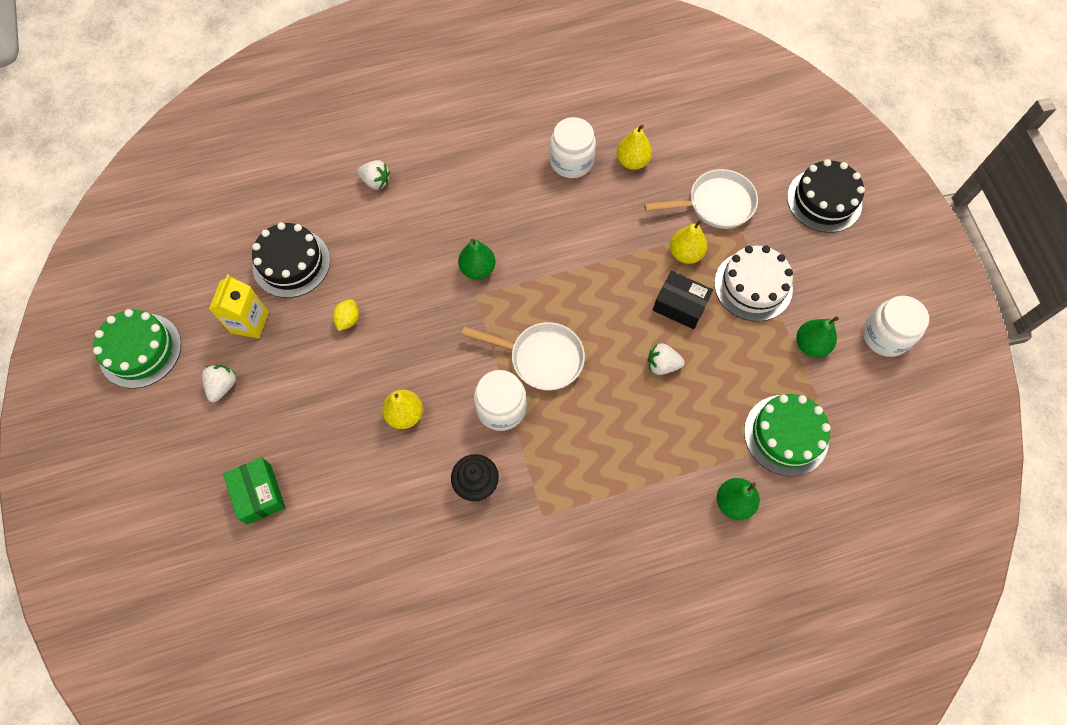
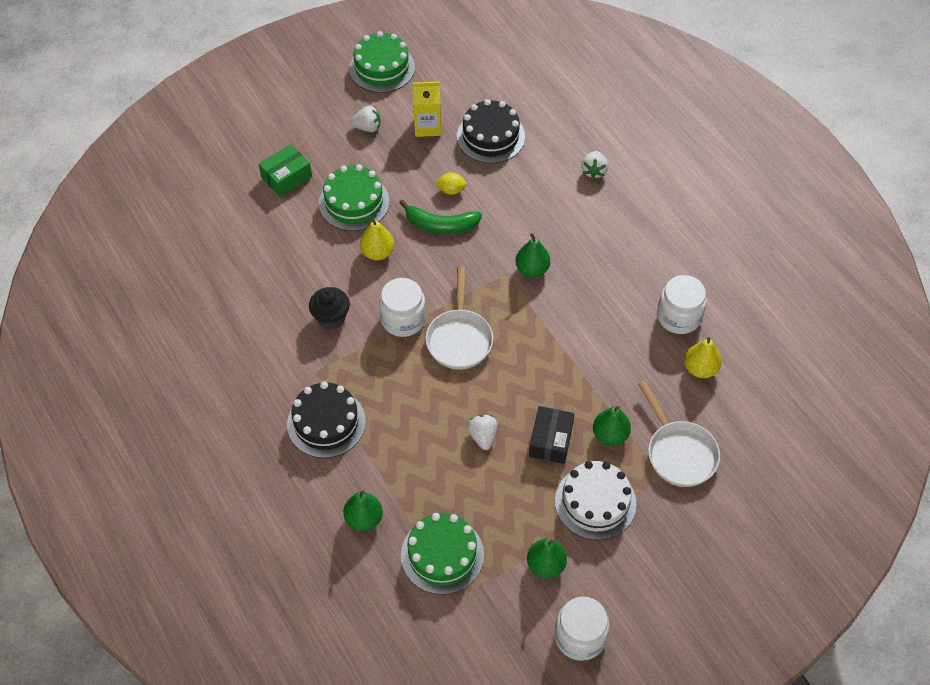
camera: 75 degrees right, 10 degrees down
yellow pear [670,219,707,264] -> green pear [593,406,631,446]
black cake [787,159,865,233] -> black cake moved to [287,382,366,458]
none -> green cake [319,164,389,231]
none -> green banana [399,200,482,234]

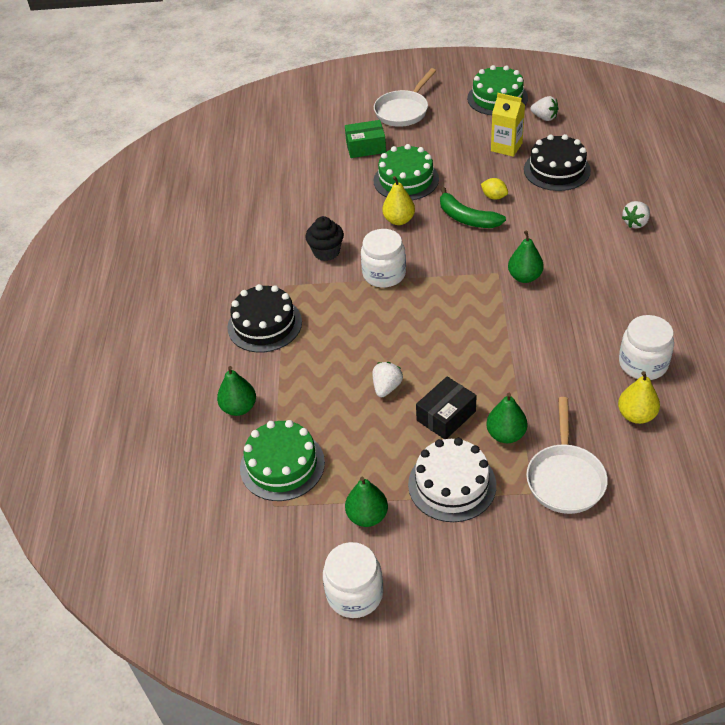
camera: 35 degrees right, 10 degrees down
white strawberry [350,106,381,132] -> white strawberry moved to [530,96,559,121]
white pan [425,266,493,370] -> white pan moved to [374,68,436,127]

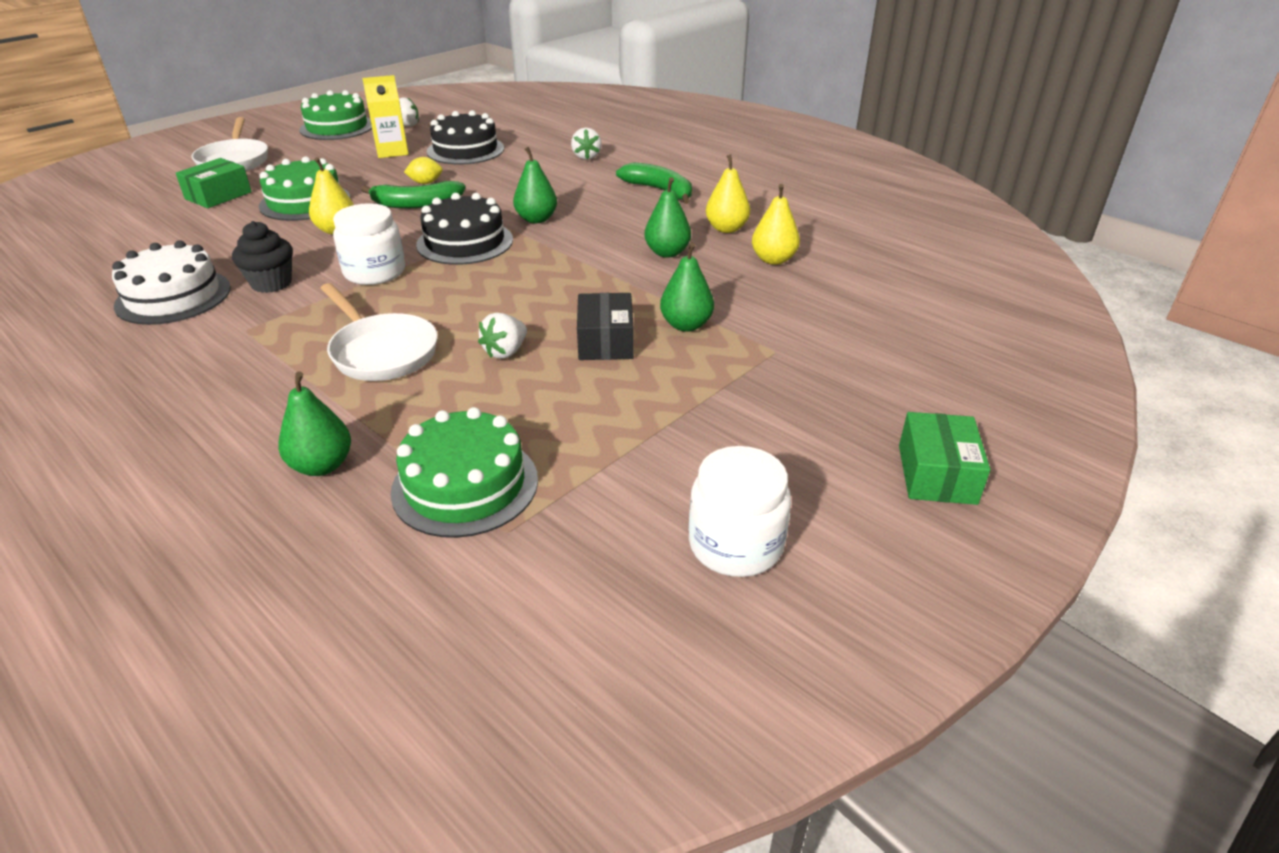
camera: 50 degrees left, 10 degrees down
black cake [227,284,302,353] -> black cake moved to [416,193,513,265]
green pear [345,477,388,527] -> green pear moved to [644,177,691,258]
white strawberry [373,362,403,397] -> white strawberry turned 120 degrees counterclockwise [478,313,527,359]
white cake [408,438,496,522] -> white cake moved to [112,240,231,325]
white pan [526,397,608,514] -> white pan moved to [320,283,438,381]
white jar [619,315,674,380] -> yellow pear [706,155,750,233]
none -> green banana [616,162,692,204]
none -> green box [899,412,991,505]

